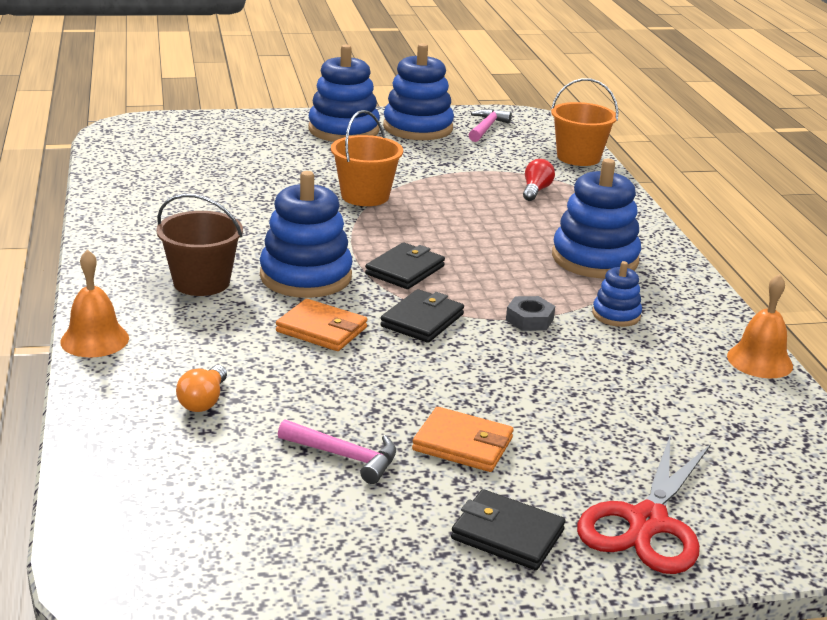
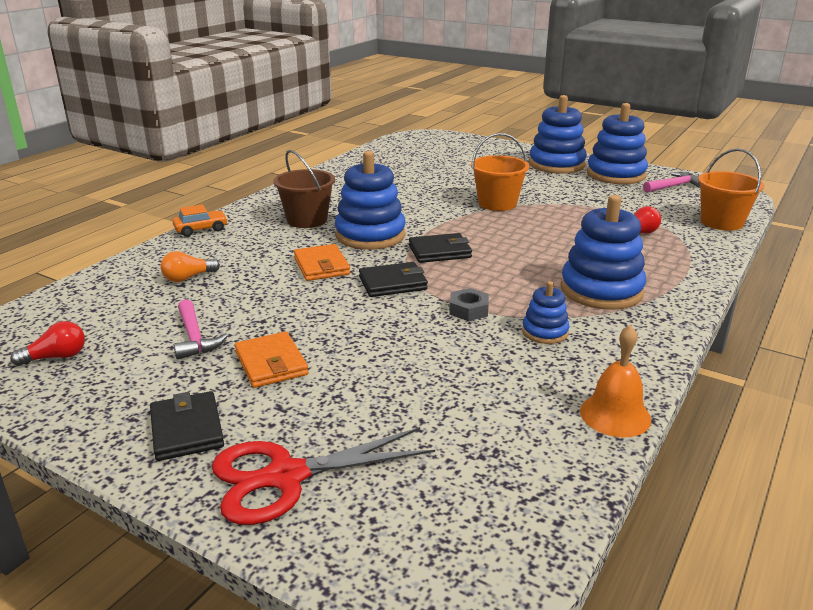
camera: 45 degrees right, 0 degrees up
orange bell [60,250,129,357] -> orange car [172,204,228,237]
none -> red light bulb [10,321,85,366]

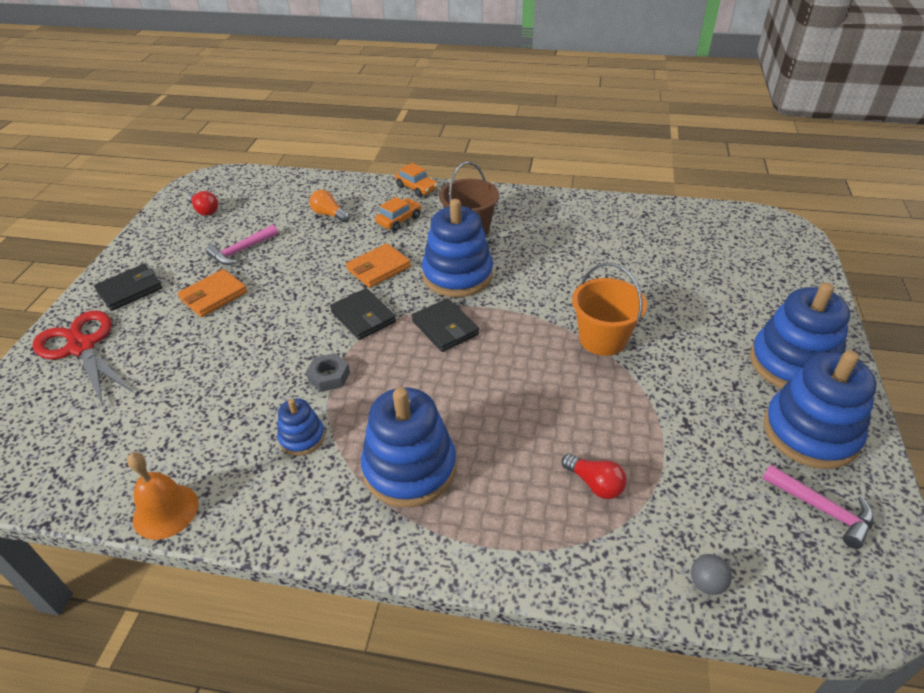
camera: 70 degrees right, 15 degrees up
orange bucket [698,148,764,231] -> grey ball [691,554,732,595]
none -> orange car [375,197,421,231]

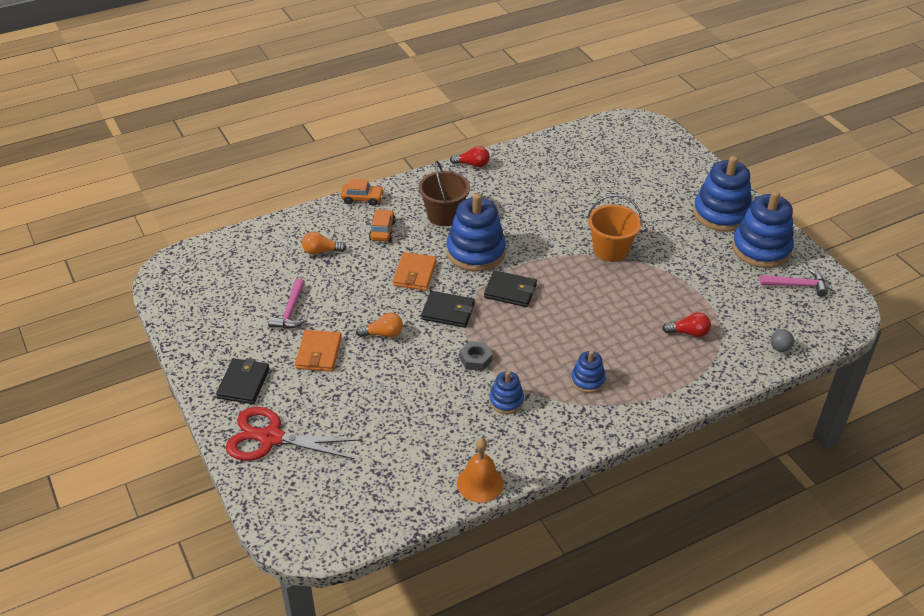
camera: 40 degrees left, 0 degrees up
red light bulb [187,191,218,216] -> red light bulb moved to [450,146,490,167]
blue stacking toy [361,387,456,507] -> blue stacking toy [571,351,605,393], size x0.51
none -> orange light bulb [356,313,403,337]

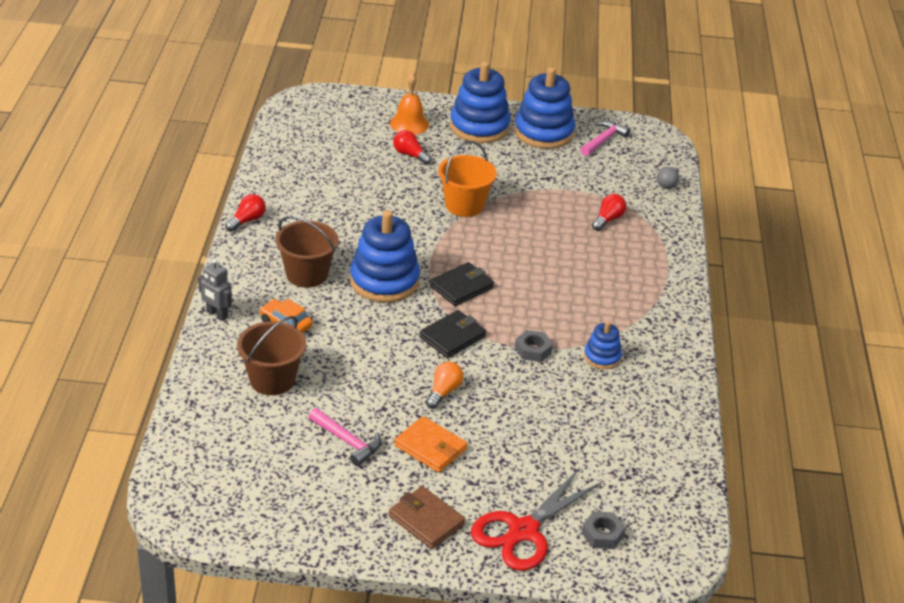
camera: 60 degrees left, 5 degrees down
black wallet [216,358,270,404] -> brown wallet [389,486,465,549]
orange light bulb [302,232,346,255] -> brown bucket [237,316,306,395]
orange car [341,179,384,206] -> grey robot [198,258,232,321]
orange wallet [393,252,437,291] -> none
orange bell [457,438,504,503] -> orange bell moved to [390,73,429,135]
blue stacking toy [571,351,605,393] -> none
none -> red light bulb [393,130,431,165]
none -> grey nut [582,511,626,549]

